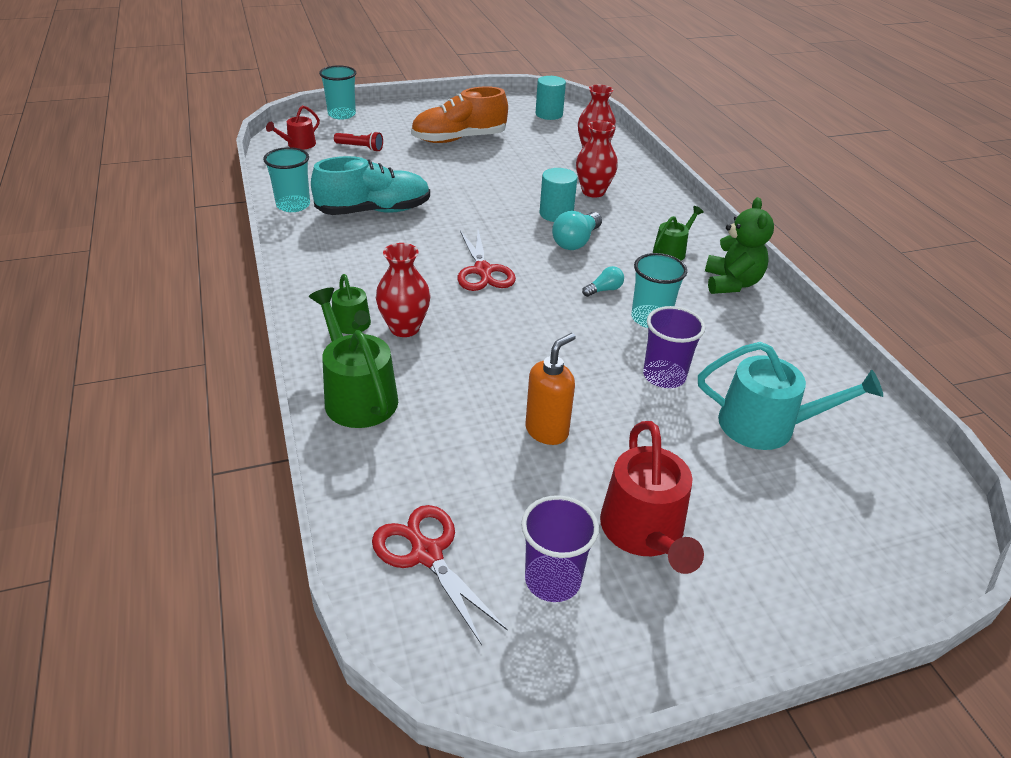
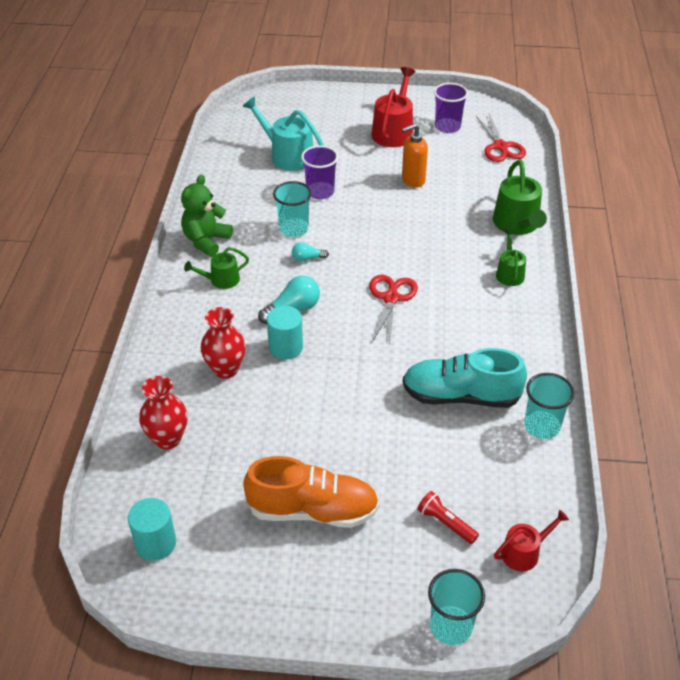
camera: 155 degrees left, 5 degrees up
red vase [376,243,430,337] -> none

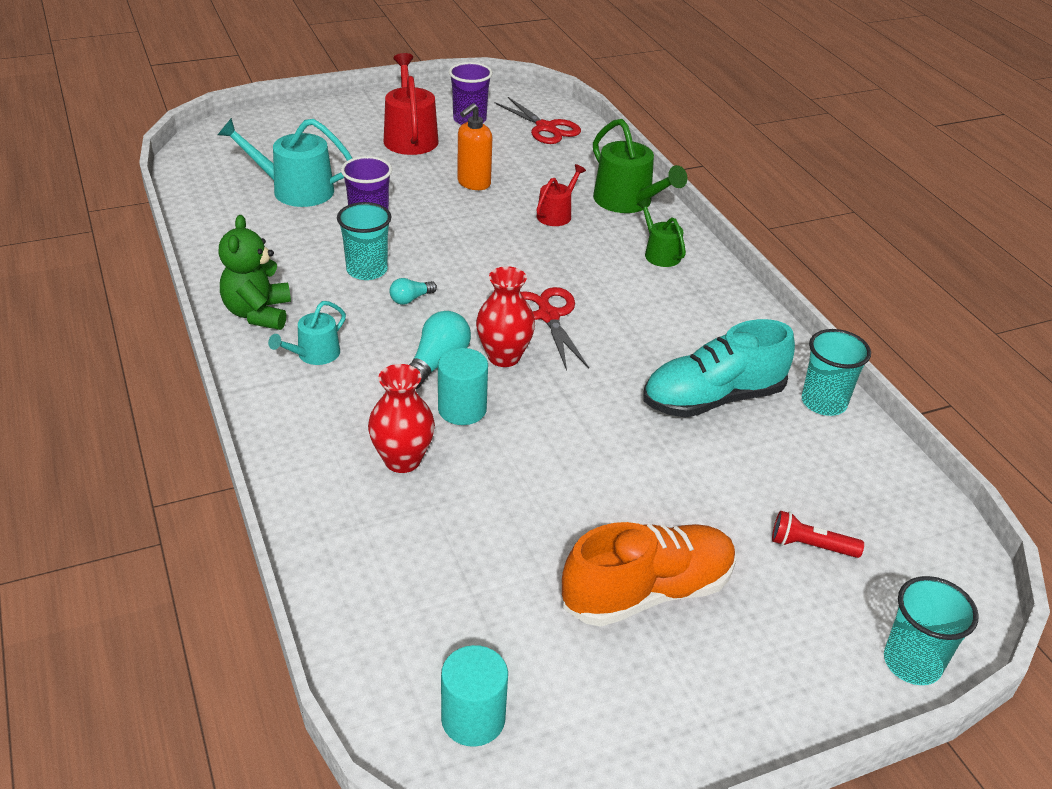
camera: 30 degrees left, 5 degrees down
red vase [139,376,188,449] -> red vase moved to [476,266,535,367]
green watering can [184,247,249,289] -> turquoise watering can [268,301,346,365]
red watering can [494,510,569,571] -> red watering can moved to [537,164,586,226]

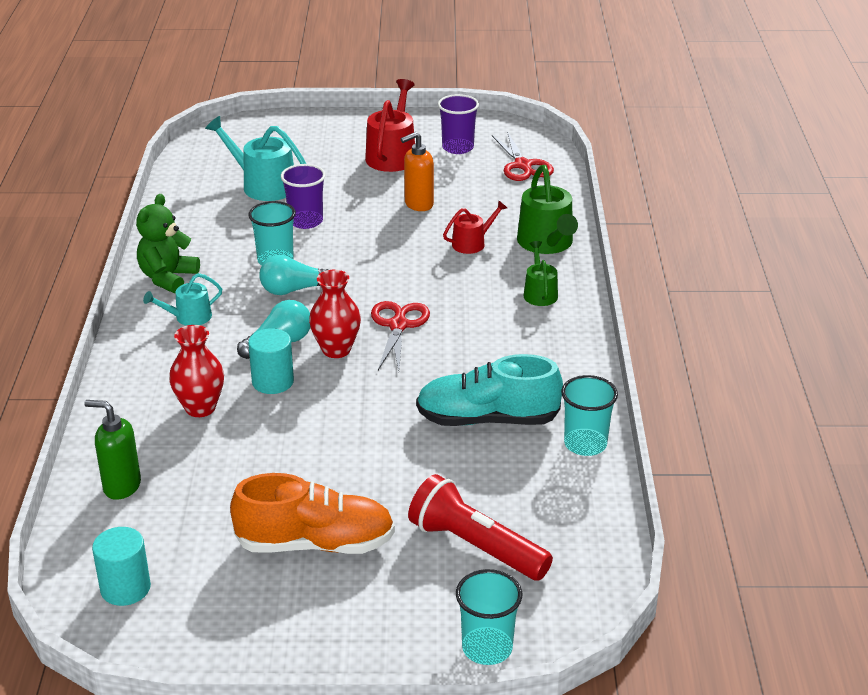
camera: 25 degrees right, 5 degrees down
turquoise light bulb [389,278,437,305] -> turquoise light bulb [259,255,333,295], size x1.73
red flashlight [772,511,864,558] -> red flashlight [408,474,553,581], size x1.92
none -> green soap dispenser [84,400,141,500]

